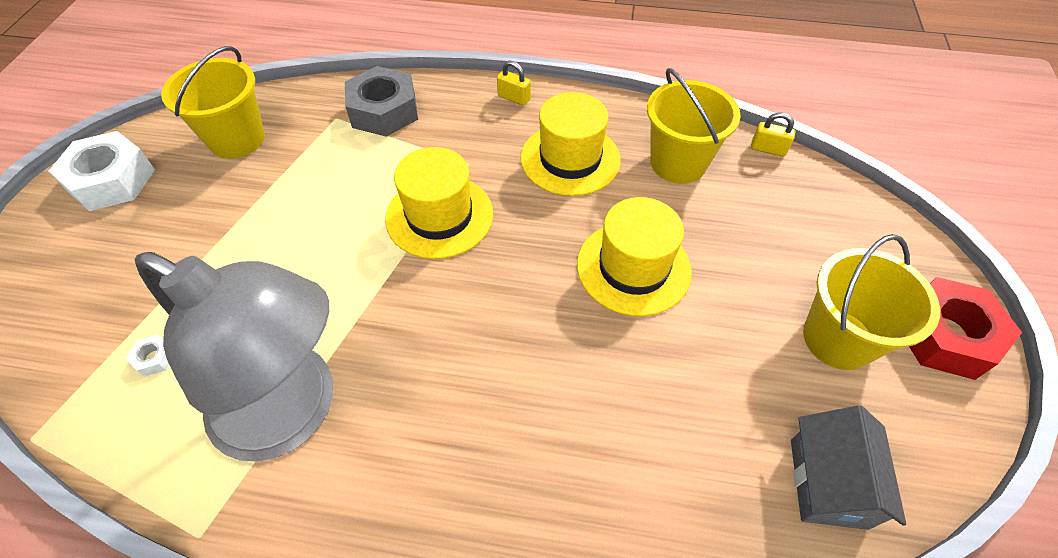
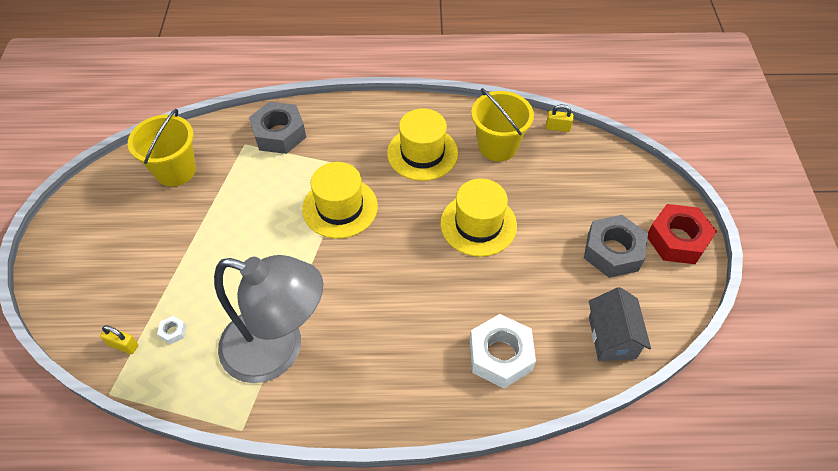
camera: 10 degrees left, 0 degrees up
white nut [49,131,155,211] -> white nut moved to [470,314,536,388]
yellow padlock [497,60,531,106] -> yellow padlock moved to [100,325,138,354]
yellow bucket [803,234,940,370] -> grey nut [584,215,648,278]

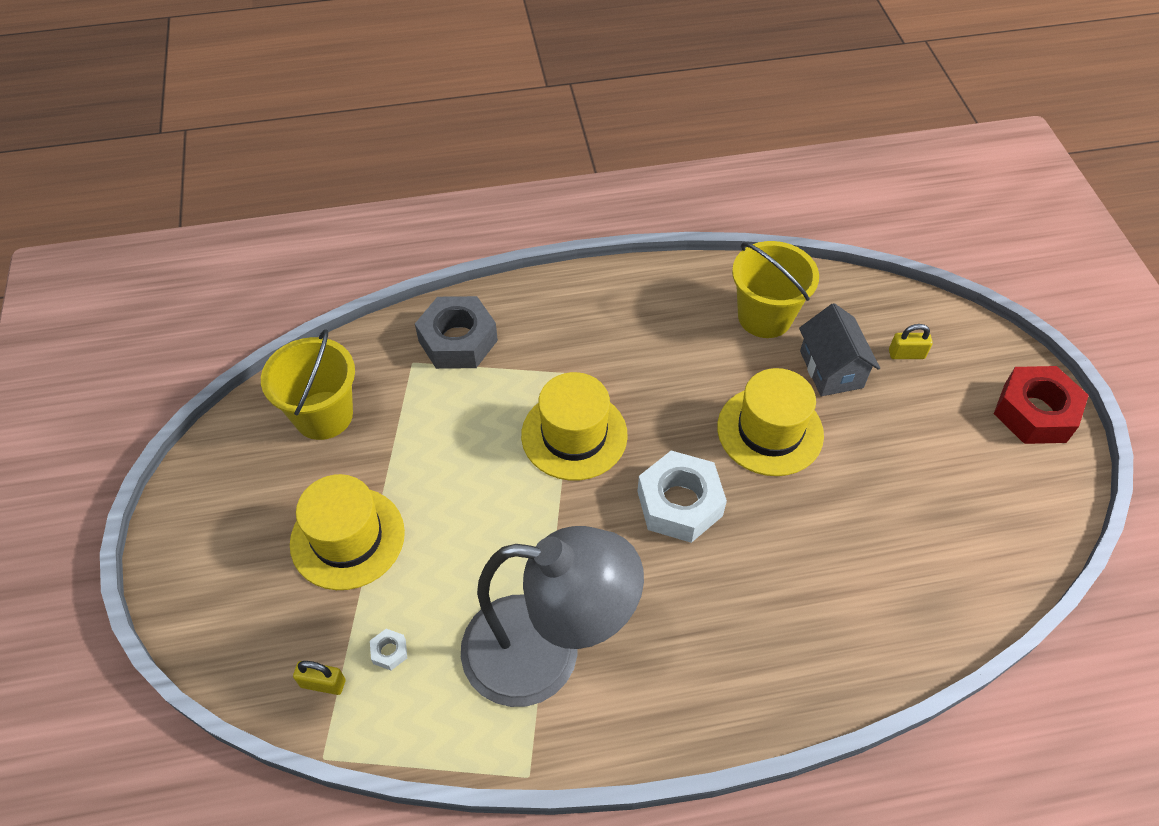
camera: 10 degrees left, 0 degrees up
yellow hat [387,108,458,181] -> yellow hat moved to [290,474,405,590]
white nut [470,314,536,388] -> white nut moved to [637,451,727,543]
yellow padlock [546,104,574,132] -> yellow padlock moved to [889,324,933,359]
grey nut [584,215,648,278] -> none
grey house [589,287,651,361] -> grey house moved to [799,303,880,396]

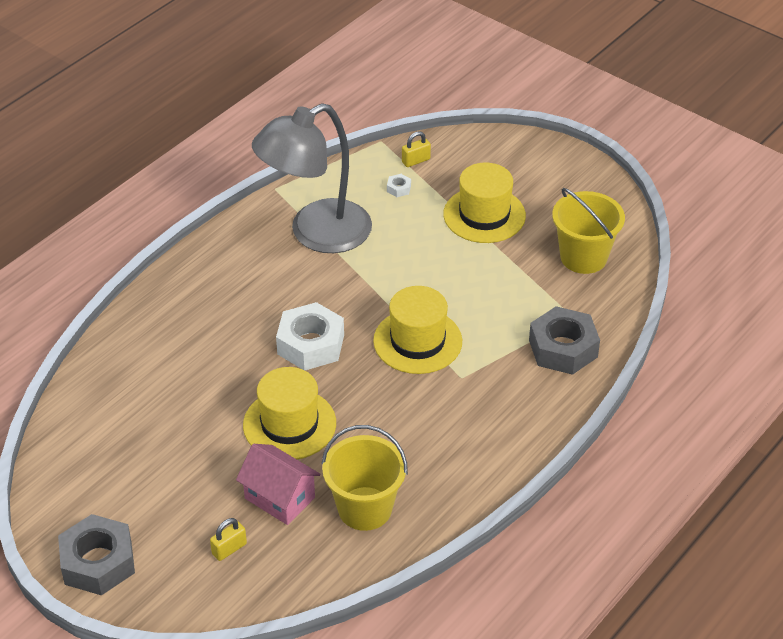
camera: 140 degrees right, 10 degrees down
grey house [799,303,880,396] -> pink house [236,444,321,525]
red nut [994,366,1089,444] -> grey nut [58,514,135,595]

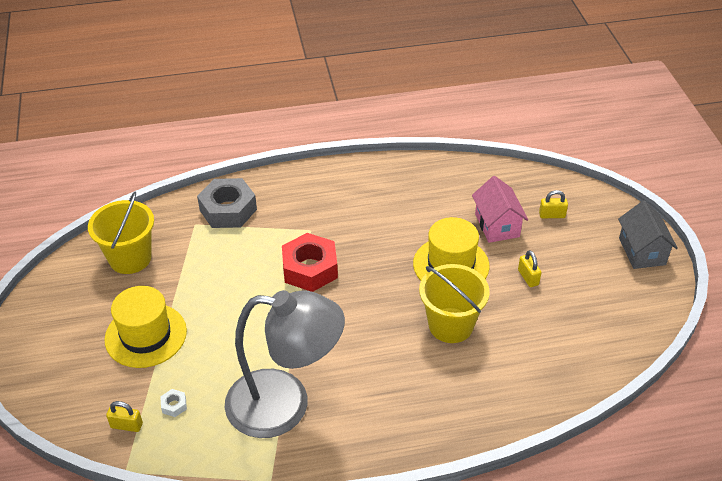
camera: 140 degrees left, 0 degrees up
grey nut [58,514,135,595] -> grey house [618,201,678,269]
white nut [276,302,344,370] -> none
yellow bucket [321,425,408,531] -> yellow bucket moved to [419,264,490,343]
yellow hat [373,286,462,374] -> red nut [282,233,338,292]
none -> yellow padlock [518,250,542,287]

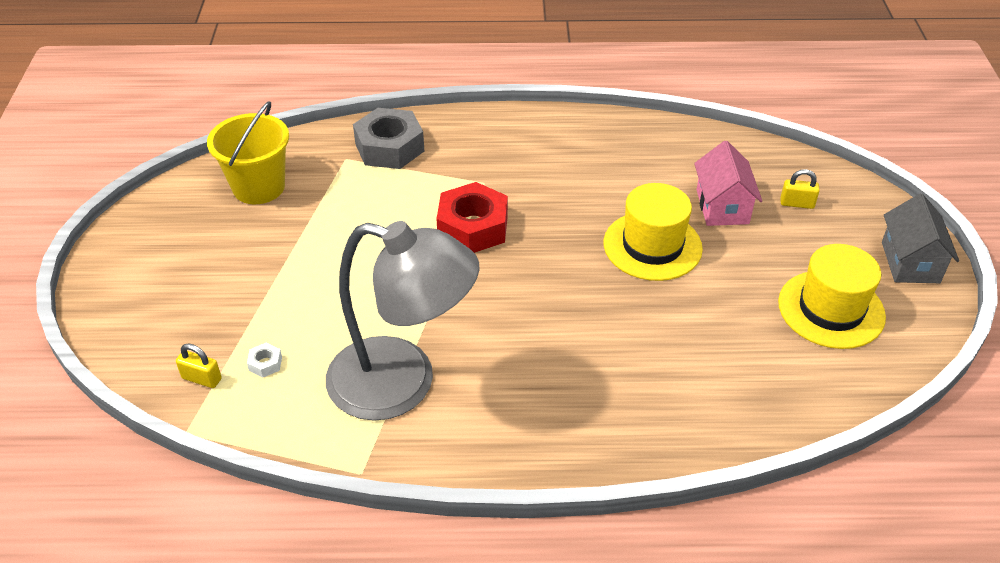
camera: 10 degrees right, 0 degrees up
yellow hat [104,286,187,368] -> yellow hat moved to [778,244,886,349]
yellow bucket [419,264,490,343] -> none
yellow padlock [518,250,542,287] -> none

